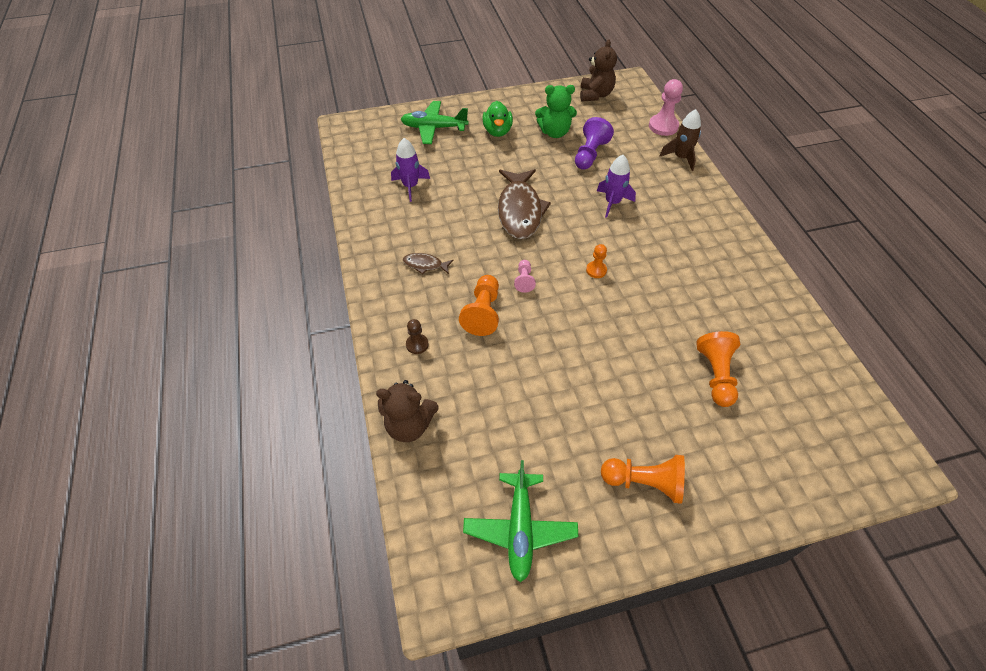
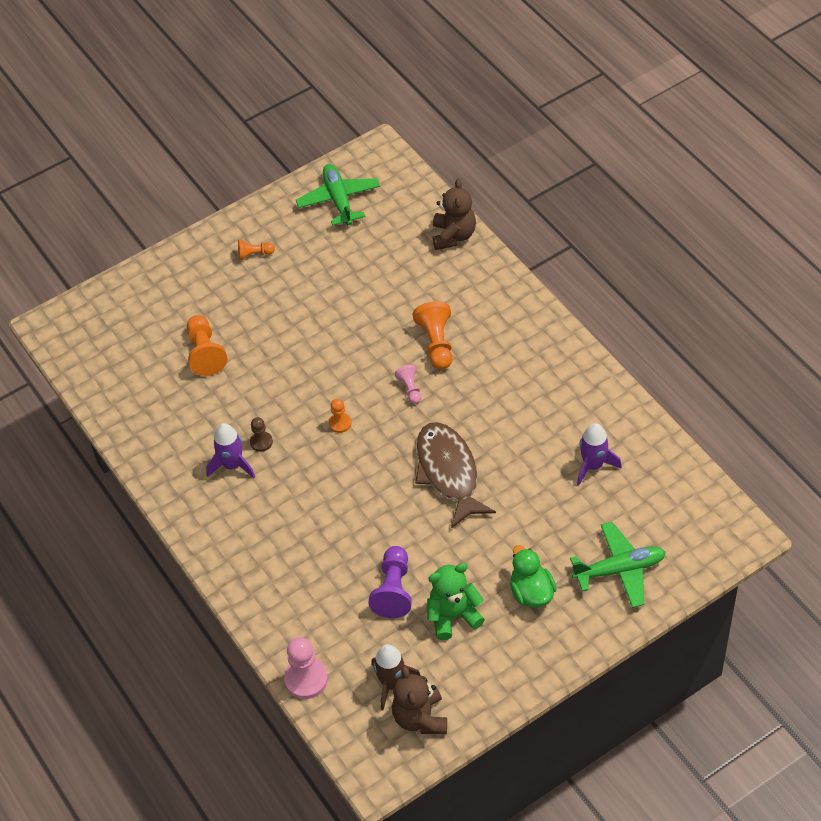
camera: 165 degrees right, 0 degrees up
brown teddy bear [376,380,438,442] -> brown teddy bear turned 105 degrees clockwise [432,178,476,250]
brown fish [403,253,454,275] -> none
brown pawn [406,319,429,354] -> brown pawn moved to [250,417,273,452]
purple rocket [597,155,636,218] -> purple rocket moved to [206,423,255,478]
orange pawn [601,455,685,504] -> orange pawn [238,239,275,260], size x0.57
brown rocket [659,109,701,171] -> brown rocket moved to [371,644,421,710]

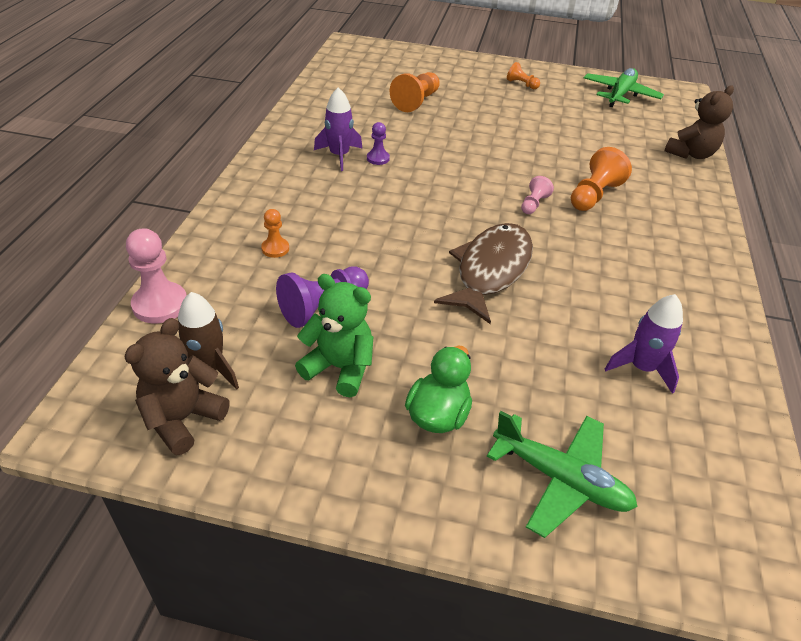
camera: 40 degrees right, 10 degrees down
brown pawn [250,417,273,452] -> purple pawn [367,122,390,165]
orange pawn [329,399,351,433] -> orange pawn moved to [261,209,289,258]

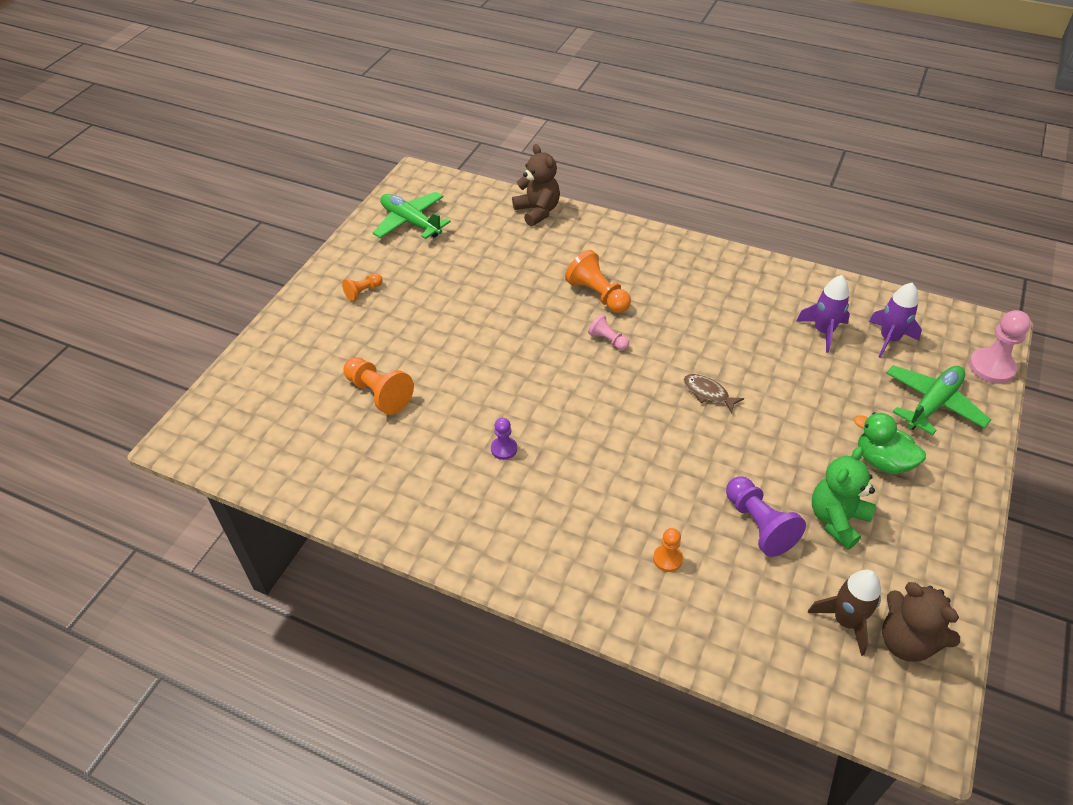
camera: 75 degrees left, 5 degrees up
pink pawn [126,228,187,323] -> pink pawn moved to [969,310,1031,384]
purple rocket [314,87,362,171] -> purple rocket moved to [869,283,922,358]
brown fish [434,223,533,324] -> brown fish [683,374,744,413], size x0.46

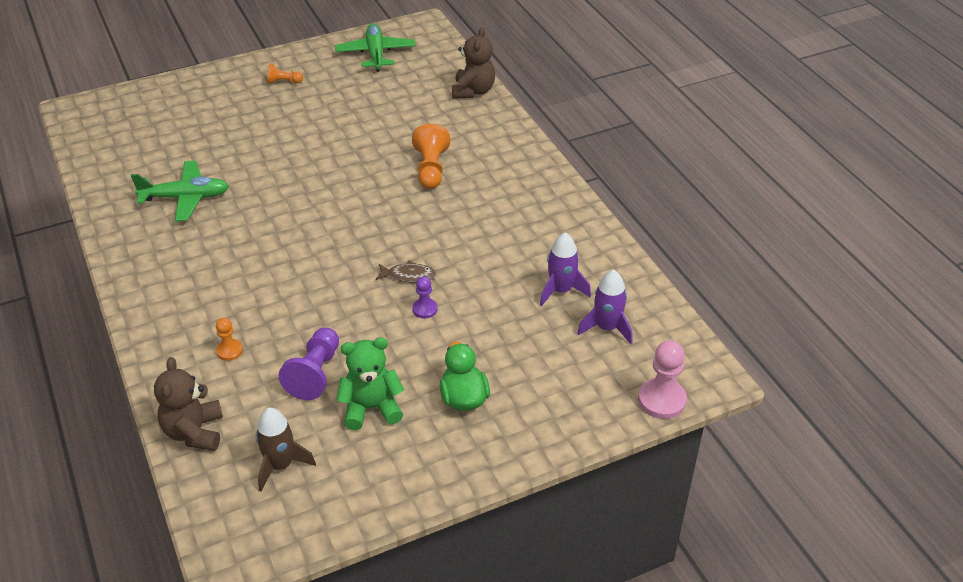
camera: 40 degrees right, 5 degrees down
orange pawn [344,357,414,415] -> none
purple pawn [491,418,517,460] -> purple pawn moved to [412,276,438,318]
pink pawn [588,314,629,350] -> none
brown fish [683,374,744,413] -> brown fish turned 105 degrees clockwise [375,261,436,282]
brown teddy bear [882,582,960,662] -> brown teddy bear moved to [154,357,223,451]
green plane [886,365,991,435] -> green plane moved to [131,161,229,222]

